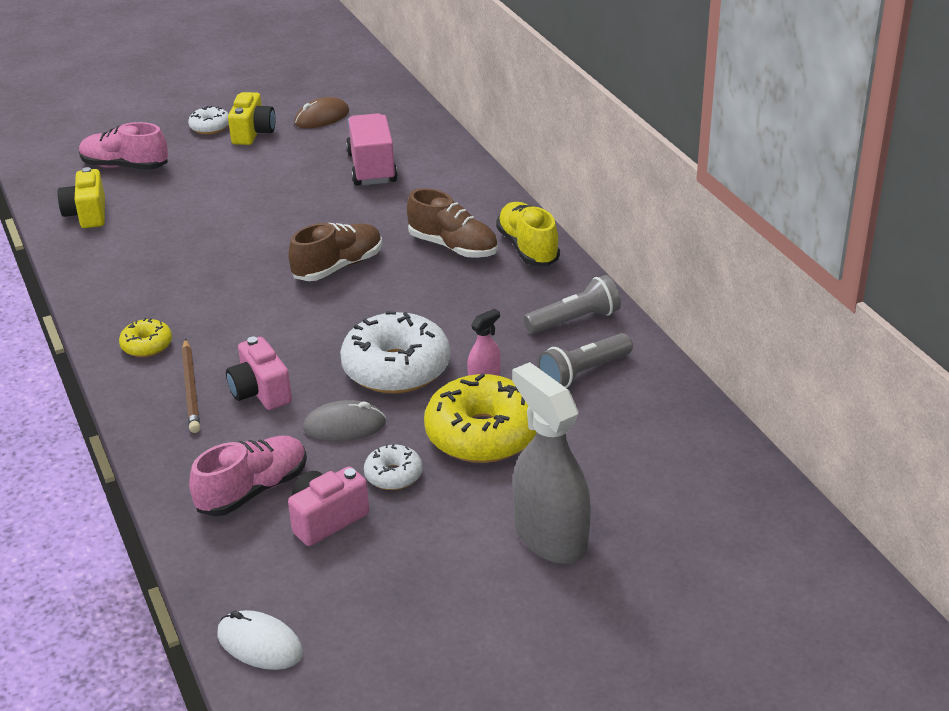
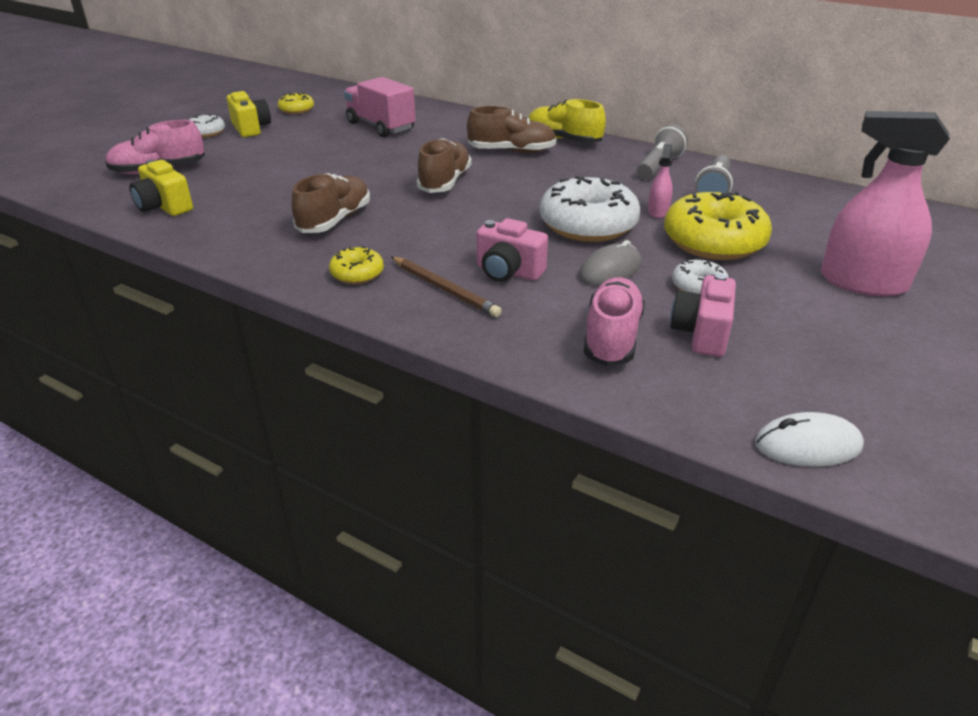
camera: 35 degrees left, 0 degrees up
brown mouse [294,97,349,128] -> yellow donut [278,93,314,114]
grey spray bottle [512,362,591,564] -> pink spray bottle [821,111,950,297]
none -> brown shoe [291,173,370,233]

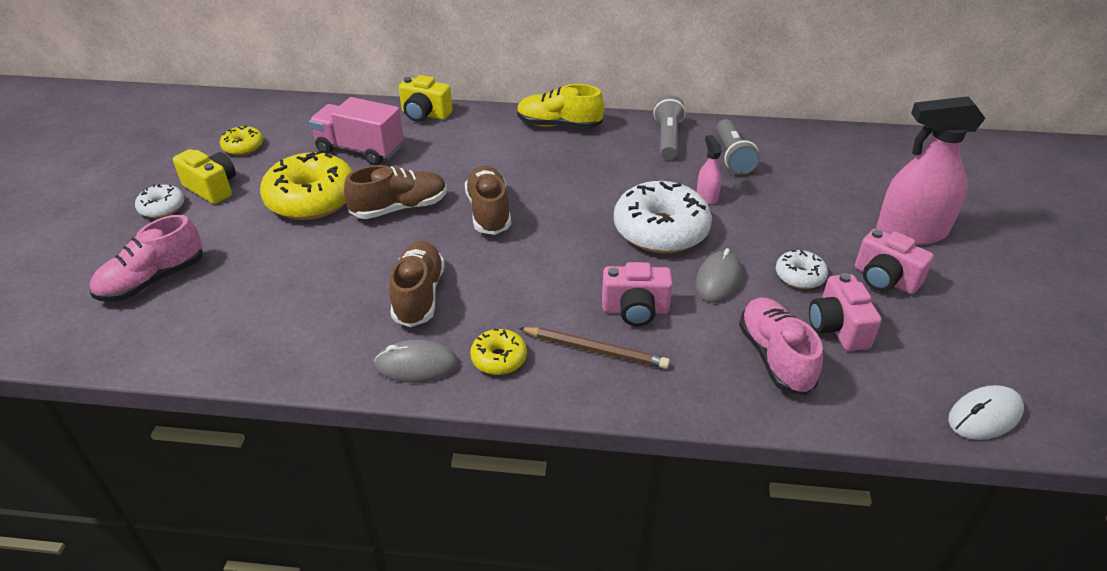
camera: 25 degrees left, 5 degrees up
yellow camera [129,160,193,216] -> yellow camera moved to [399,75,453,122]
brown shoe [467,106,556,153] -> brown shoe moved to [344,165,447,219]
yellow donut [664,192,772,260] -> yellow donut moved to [260,150,353,220]
none -> grey mouse [374,340,459,383]
none -> pink camera [855,228,934,294]

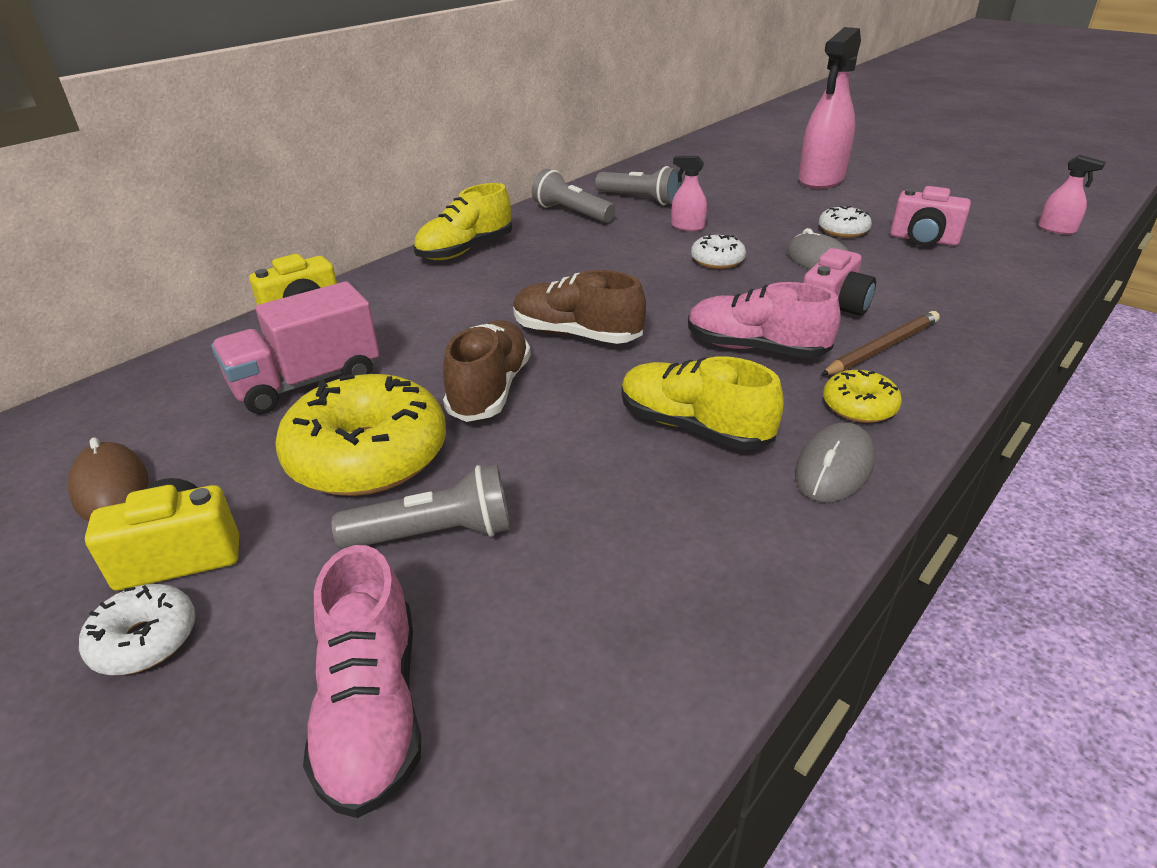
camera: 55 degrees left, 5 degrees down
yellow donut [220,126,263,155] -> brown mouse [68,438,149,521]
brown shoe [389,241,445,327] -> yellow shoe [621,356,784,450]
white donut [614,181,712,253] -> white donut [691,234,746,269], size x0.49
pink shoe [739,298,823,395] -> pink shoe moved to [688,282,841,358]
pink camera [855,228,934,294] -> none
white mouse [948,385,1024,440] -> pink spray bottle [1038,155,1106,234]
none -> grey flashlight [332,464,510,549]

